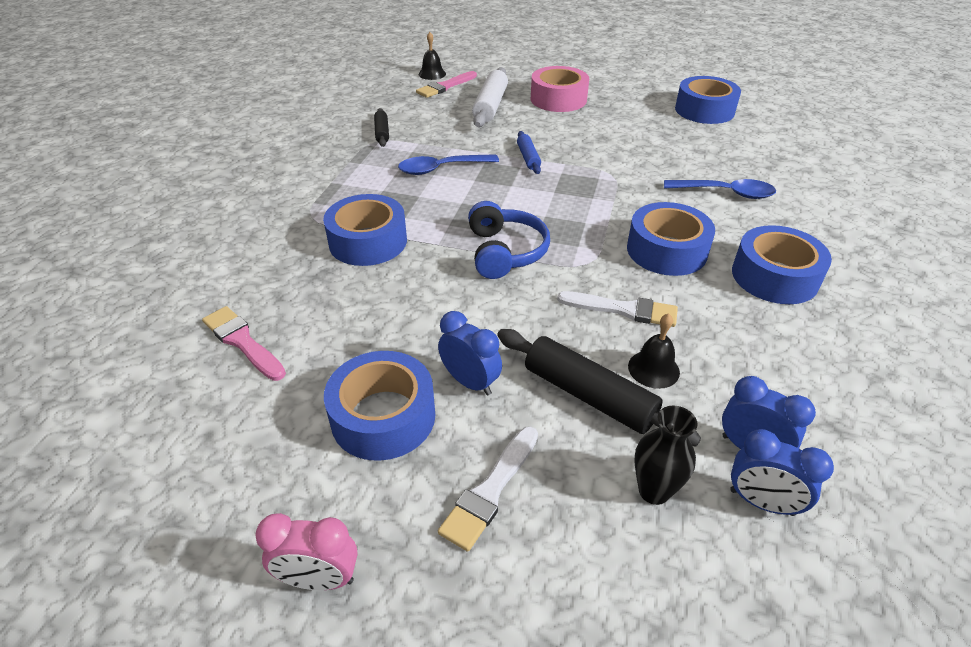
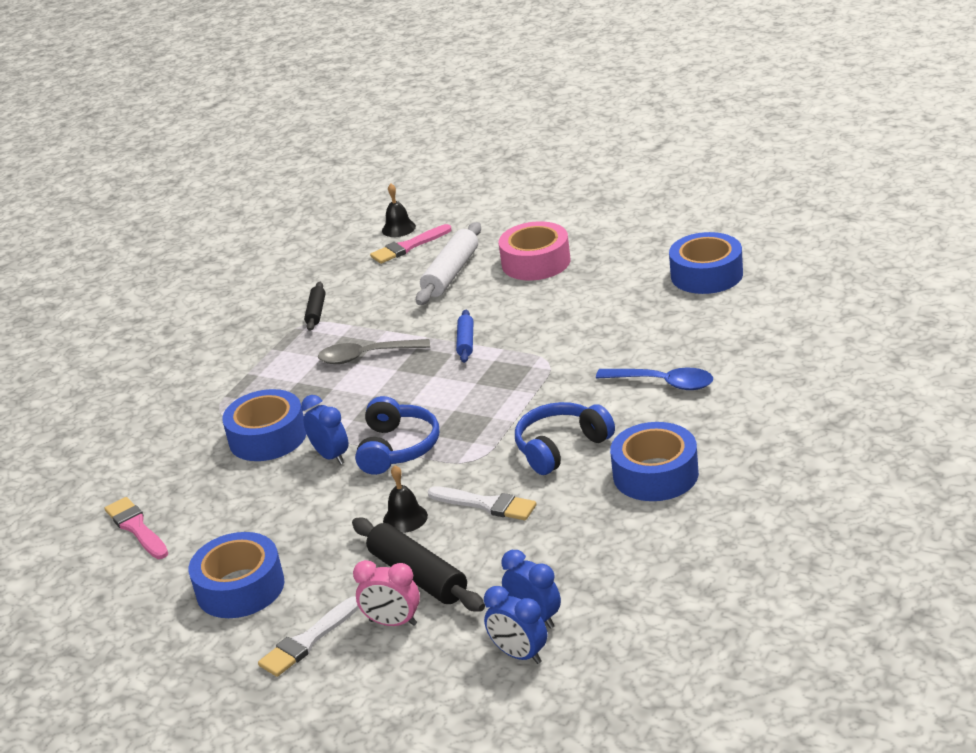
camera: 15 degrees right, 10 degrees down
pink clock [255,513,358,590] -> pink clock moved to [353,560,420,626]
blue spoon [398,154,499,175] -> grey spoon [318,339,430,364]
blue clock [438,311,502,395] -> blue clock moved to [301,395,348,465]
blue tape [627,202,715,276] -> blue headphones [515,402,615,475]
black bell [628,313,680,389] -> black bell moved to [383,465,428,533]
black vase [634,405,698,505] -> none

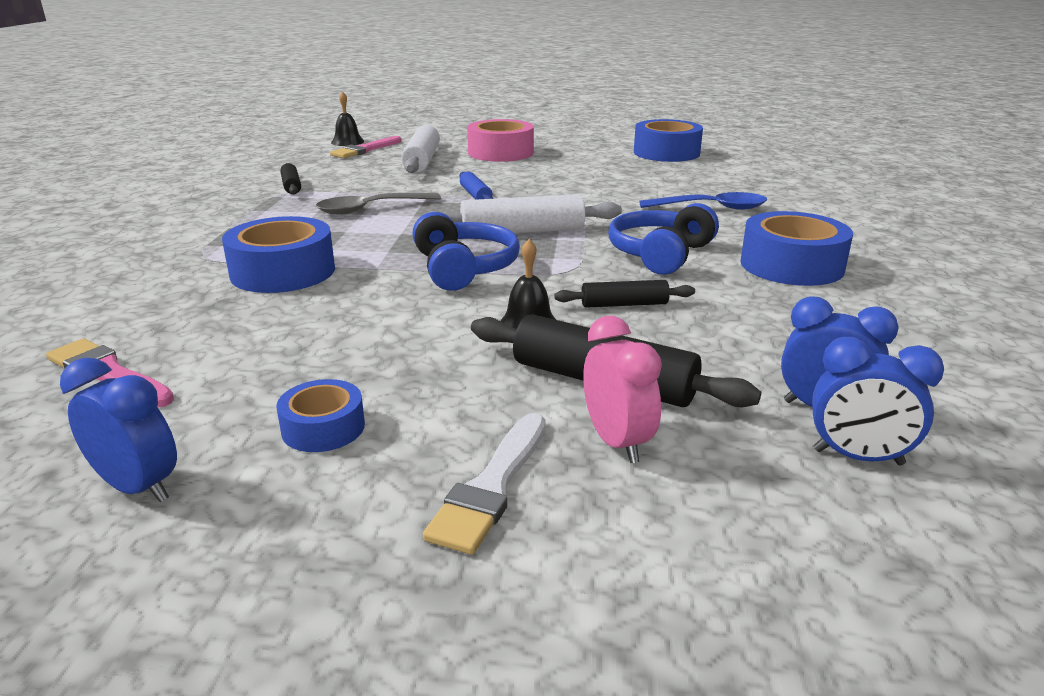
camera: 25 degrees left, 5 degrees down
blue tape [189,532,284,618] -> blue tape [276,379,365,452], size x0.55
blue clock [301,395,348,465] -> blue clock moved to [60,358,177,502]
pink clock [353,560,420,626] -> pink clock turned 105 degrees counterclockwise [583,316,662,463]
white brush [428,486,536,520] -> black rolling pin [554,280,695,308]
none -> white rolling pin [420,194,622,233]

